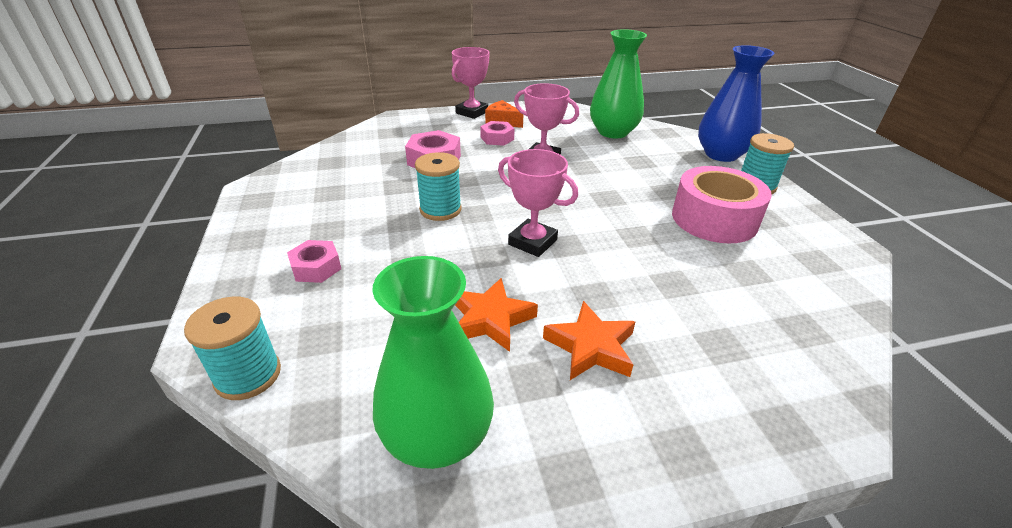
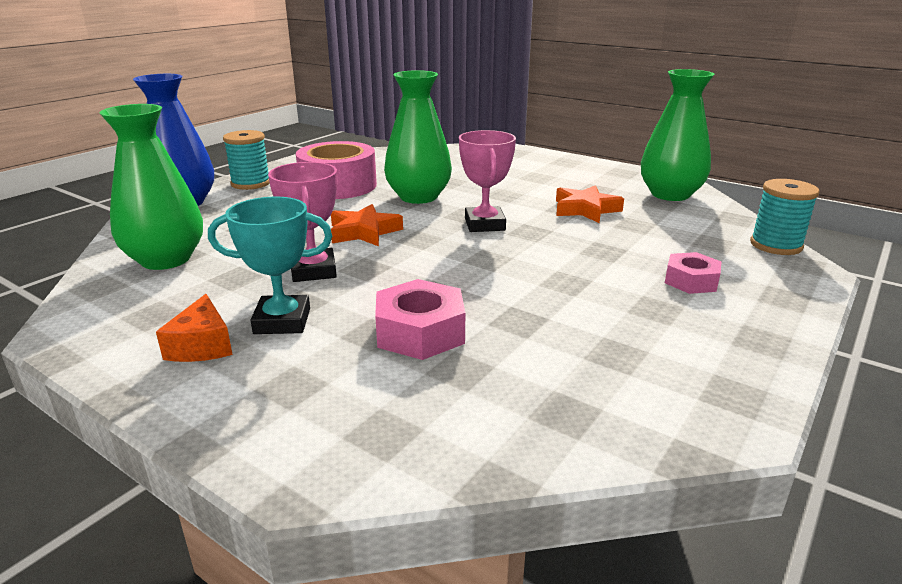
camera: 130 degrees left, 10 degrees down
turquoise spool [415,152,462,221] -> none
pink trophy [452,47,490,119] -> none
pink nut [480,121,515,146] -> turquoise trophy [208,197,332,334]
orange star [543,301,635,380] -> orange star moved to [331,204,403,246]
none -> green vase [384,70,452,204]

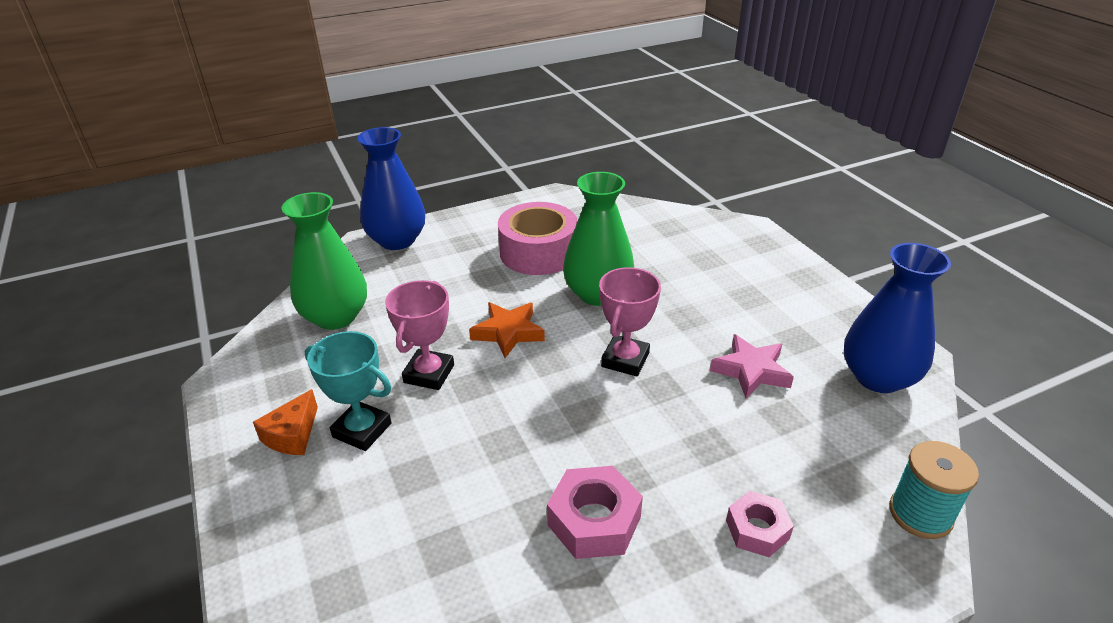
camera: 30 degrees right, 10 degrees up
turquoise spool [223,130,270,190] -> none
pink nut [375,279,465,360] -> pink nut moved to [547,466,643,559]
orange star [556,185,624,223] -> pink star [710,334,794,399]
green vase [641,69,714,201] -> blue vase [844,243,951,393]

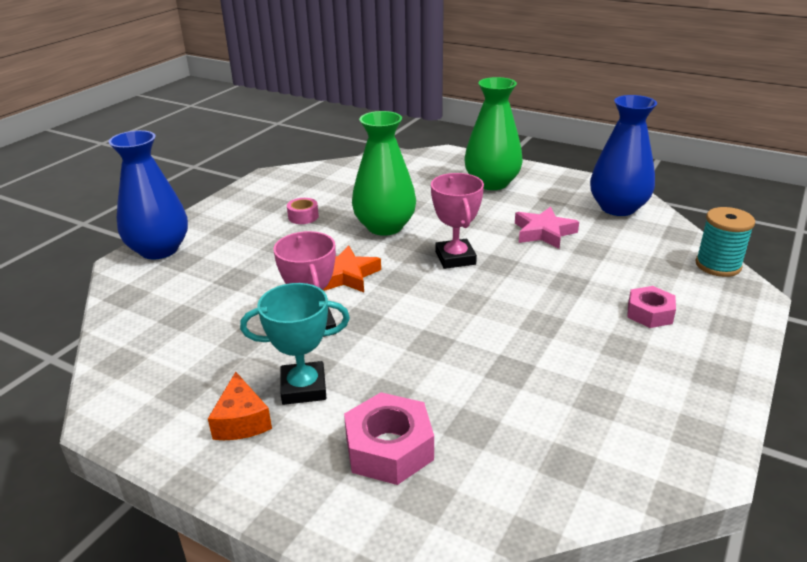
camera: 35 degrees left, 5 degrees down
green vase [281,192,367,330] -> green vase moved to [465,77,523,190]
pink tape [498,202,578,275] -> pink tape [287,198,319,224], size x0.41
pink nut [547,466,643,559] -> pink nut moved to [344,392,434,485]

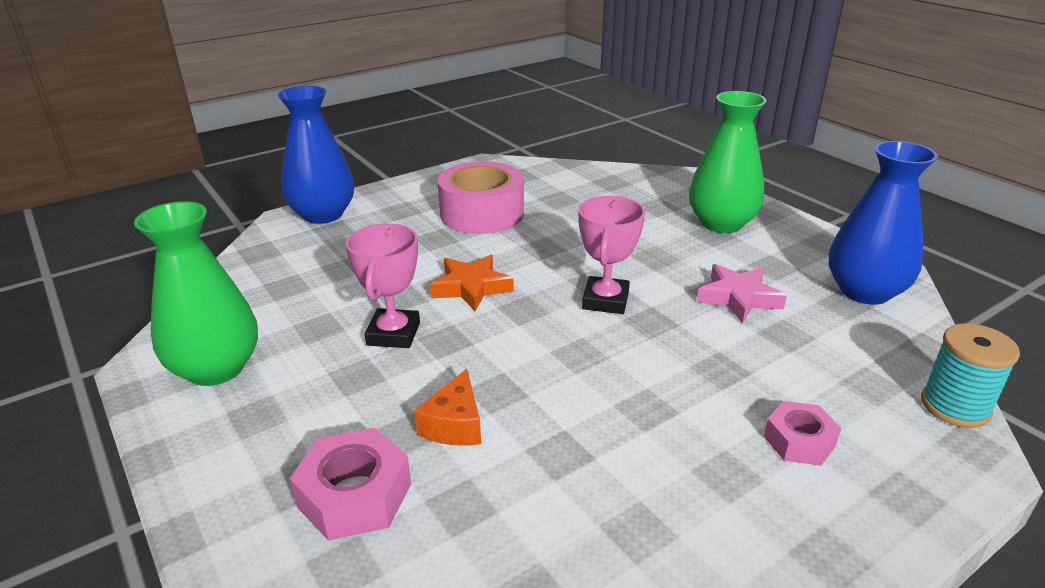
camera: 25 degrees right, 0 degrees up
orange cheese [208,372,272,440] -> orange cheese moved to [414,369,481,446]
turquoise trophy [240,283,350,405] -> none
pink tape [287,198,319,224] -> pink tape [438,161,524,234], size x2.43
green vase [352,111,416,236] -> green vase moved to [134,201,258,386]

